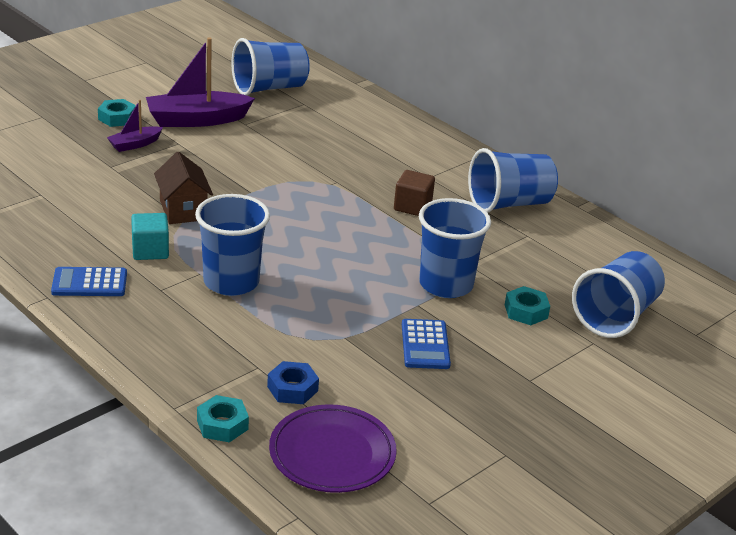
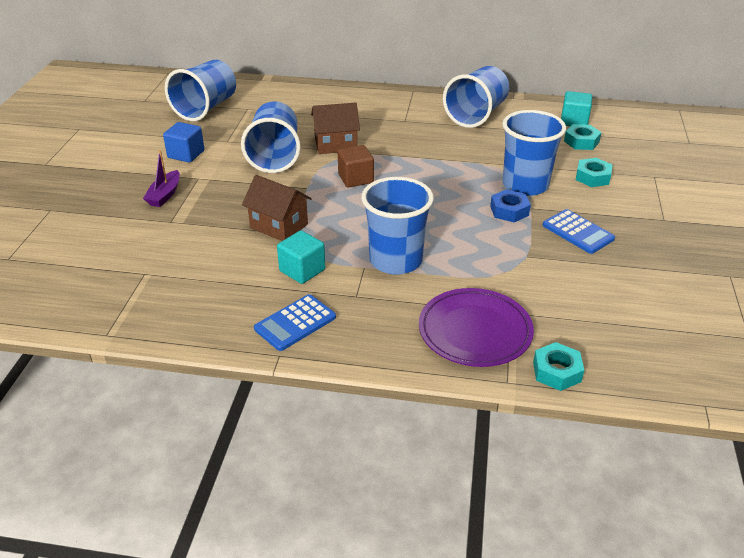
camera: 35 degrees left, 5 degrees up
turquoise nut [98,99,136,127] -> turquoise nut moved to [564,124,602,150]
purple boat [146,37,255,127] -> blue cube [163,122,204,163]
blue nut [267,361,319,404] -> blue nut moved to [490,189,531,222]
purple plate [269,404,397,493] -> purple plate moved to [419,288,534,367]
brown cube [394,170,435,216] -> brown cube moved to [338,145,374,188]
blue cup [572,251,665,338] -> blue cup moved to [241,101,301,173]
none -> brown house [311,103,360,154]
none -> turquoise cube [561,91,592,126]

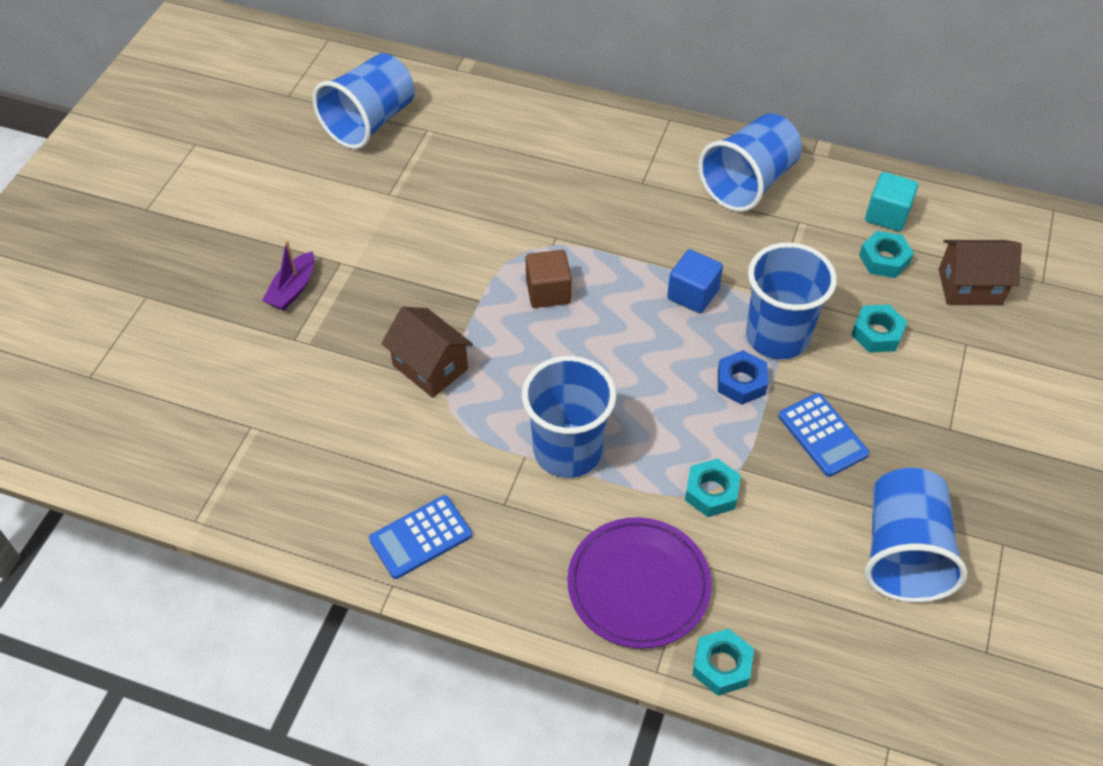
camera: 10 degrees right, 15 degrees up
blue cube [163,122,204,163] -> blue cube moved to [667,249,723,313]
blue cup [241,101,301,173] -> blue cup moved to [864,468,967,603]
turquoise cube [277,230,325,284] -> none
brown house [311,103,360,154] -> brown house moved to [939,240,1022,305]
none -> turquoise nut [685,458,741,517]

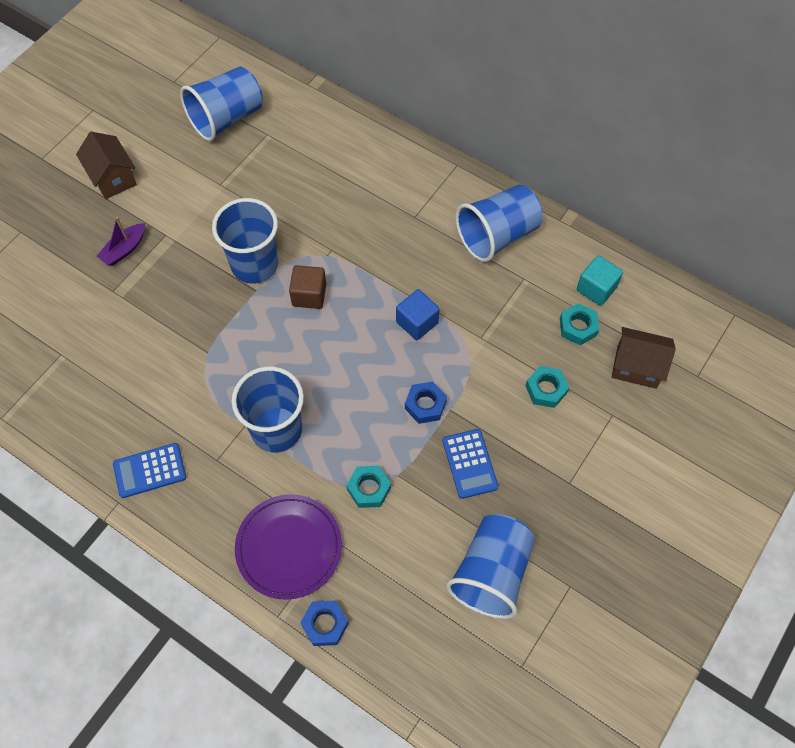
camera: 15 degrees right, 10 degrees up
brown house [381,307,473,398] -> brown house moved to [76,132,137,199]
turquoise nut [692,628,754,696] -> blue nut [300,600,349,646]
blue cup [746,242,837,359] -> blue cup moved to [212,198,278,283]

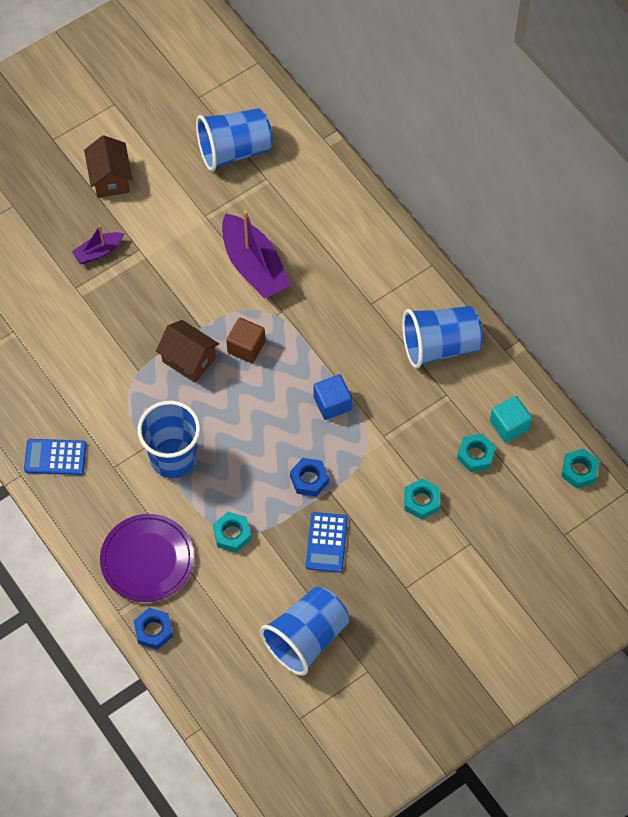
camera: 20 degrees right, 0 degrees up
blue cup [212,198,278,283] -> none
brown house [611,327,676,389] -> brown house moved to [156,320,219,383]
none -> purple boat [222,210,291,299]
none -> turquoise nut [561,448,599,488]

